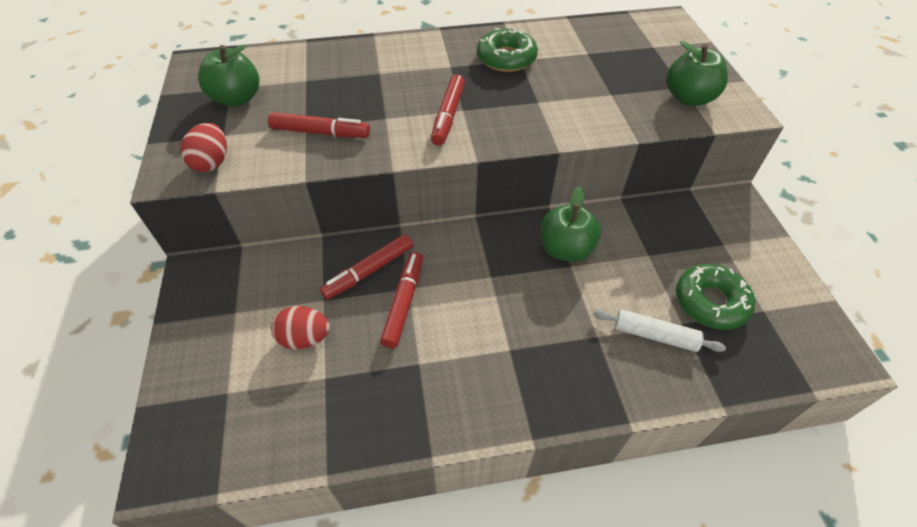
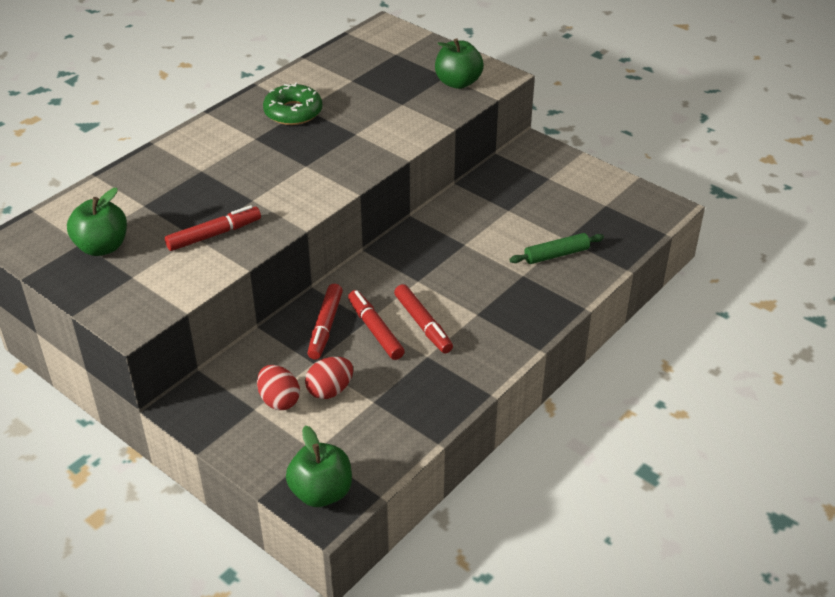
camera: 40 degrees left, 10 degrees down
red egg [180,123,227,172] -> red egg moved to [257,365,300,410]
red marker [431,75,465,146] -> red marker moved to [394,284,453,353]
green apple [540,187,601,262] -> green apple moved to [286,425,352,507]
white rolling pin [594,309,726,352] -> green rolling pin [509,233,604,264]
green donut [676,264,755,330] -> none

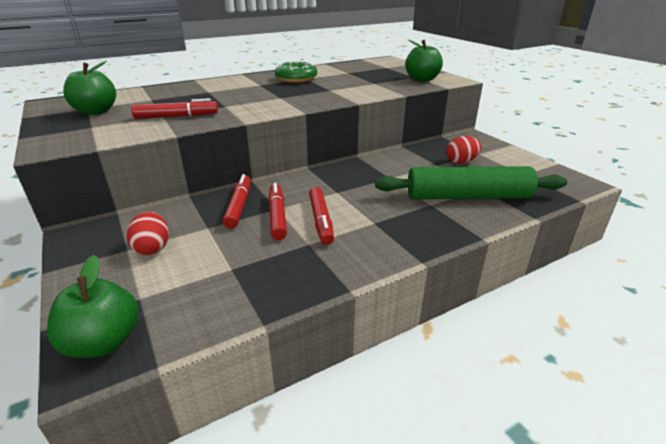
camera: 20 degrees right, 10 degrees down
red egg [305,357,353,399] -> red egg moved to [446,136,481,163]
red marker [308,284,343,360] -> red marker turned 150 degrees clockwise [223,174,251,229]
green rolling pin [509,233,604,264] -> green rolling pin [375,166,567,199], size x2.00

